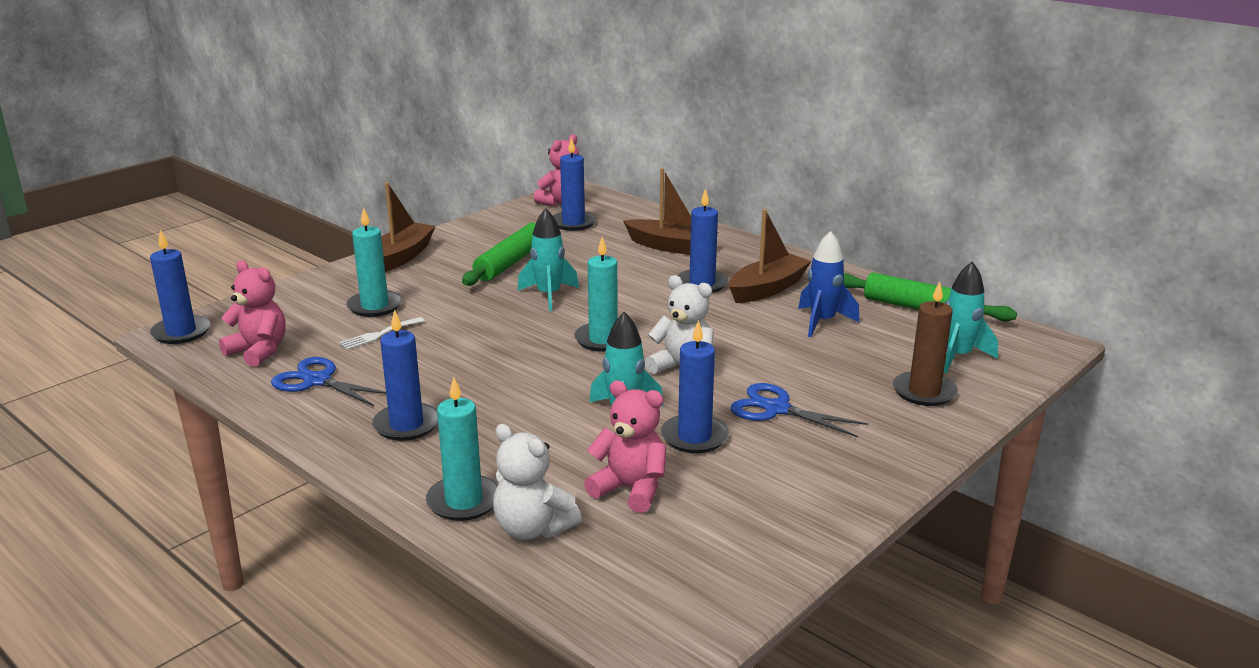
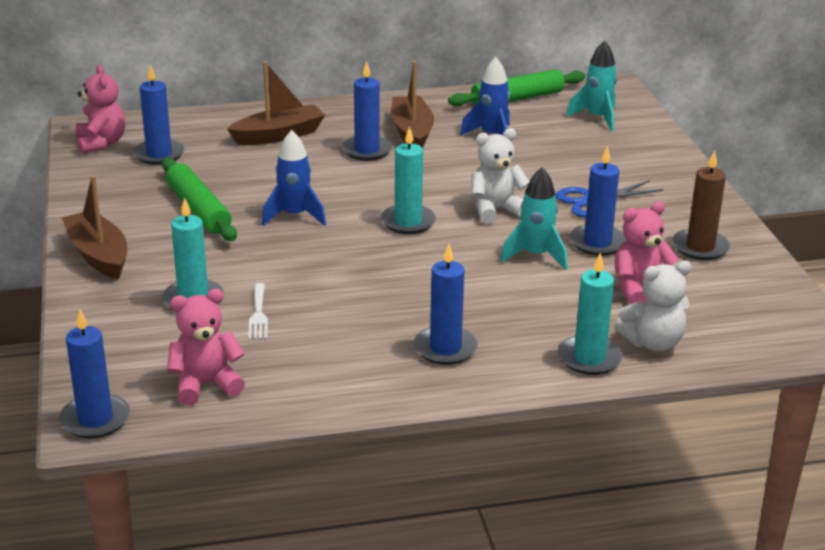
camera: 55 degrees left, 5 degrees up
blue scissors [271,357,386,406] -> none
turquoise rocket [517,208,579,311] -> blue rocket [262,130,326,226]
brown candle [893,281,958,406] -> brown candle moved to [673,150,730,260]

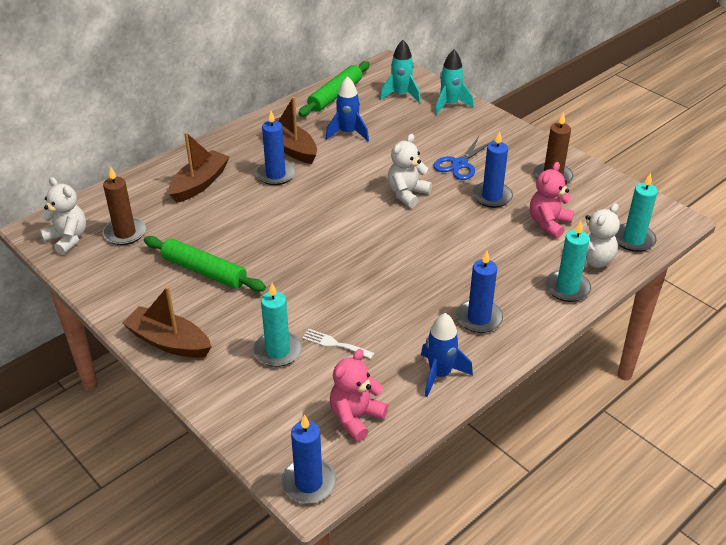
camera: 30 degrees left, 10 degrees up
pink teddy bear [75,65,125,154] -> white teddy bear [39,177,86,255]
blue candle [133,64,184,165] -> brown candle [103,167,146,245]
white fork [248,283,268,339] -> white fork turned 150 degrees clockwise [302,329,374,359]
blue rocket [262,130,326,226] -> blue rocket moved to [421,313,473,397]
turquoise candle [381,126,436,234] -> turquoise candle moved to [615,173,658,252]
turquoise rocket [500,167,567,270] -> turquoise rocket moved to [435,50,473,115]

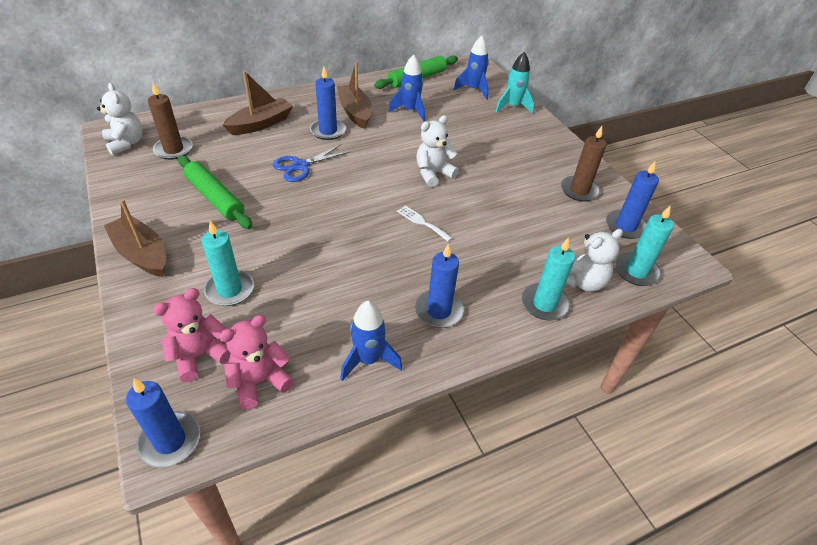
camera: 15 degrees right, 5 degrees up
white fork [302,329,374,359] -> white fork moved to [397,205,452,242]
turquoise rocket [380,40,421,103] -> blue rocket [453,36,489,100]
blue scissors [433,136,494,180] -> blue scissors moved to [273,144,351,182]
blue candle [472,131,513,208] -> blue candle moved to [606,161,659,239]
pink teddy bear [530,162,574,239] -> pink teddy bear moved to [153,288,231,382]

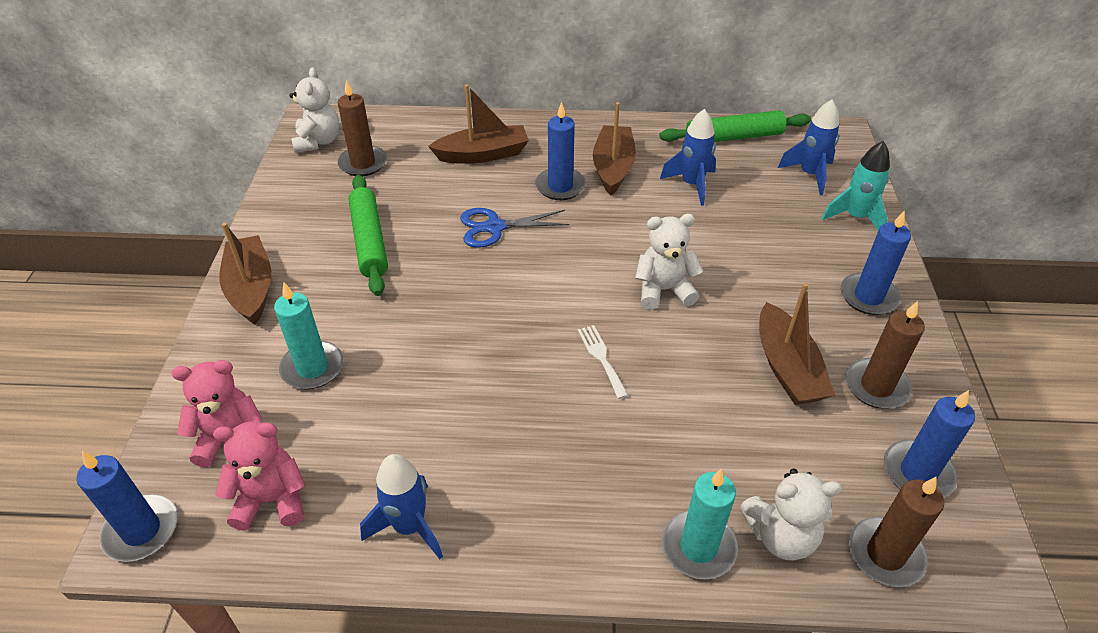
camera: 30 degrees right, 0 degrees up
blue candle [415,243,464,328] -> blue candle moved to [841,210,911,315]
turquoise candle [615,205,674,286] -> brown candle [849,477,944,587]
none -> brown boat [759,283,835,405]

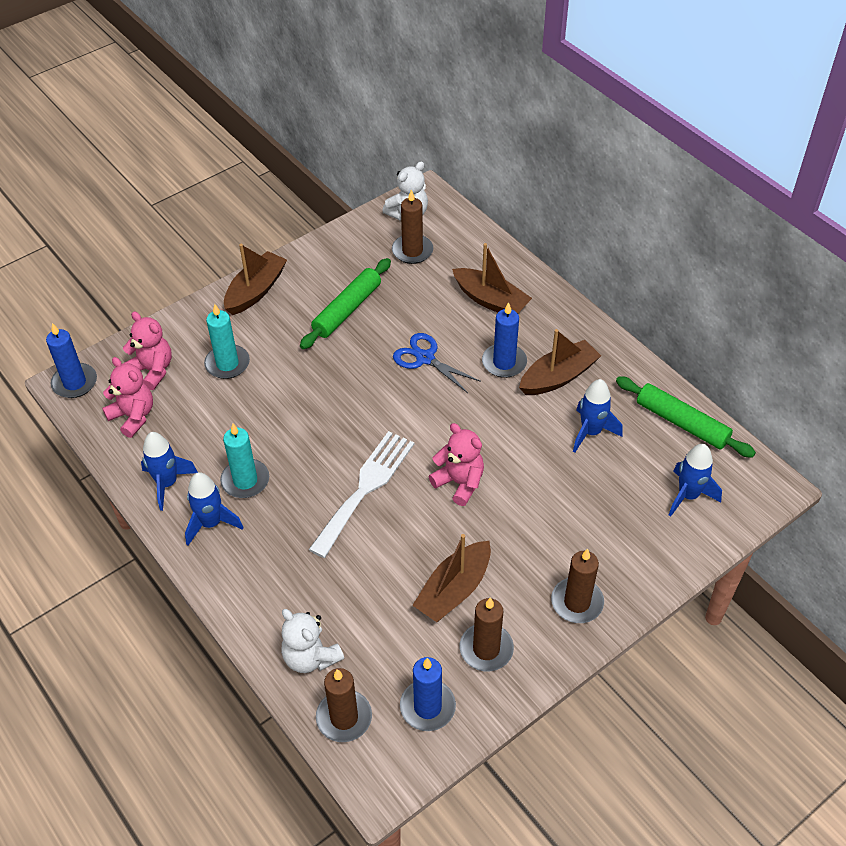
camera: 50 degrees right, 5 degrees up
white fork [578,325,628,399] -> white fork [308,431,414,558], size x2.13
white teddy bear [635,214,703,310] -> pink teddy bear [429,423,484,506]
turquoise candle [662,469,738,579] -> turquoise candle moved to [220,424,269,498]
turquoise rocket [822,141,890,231] -> none
blue candle [841,210,911,315] -> brown candle [551,549,604,623]
none -> blue rocket [185,472,244,545]

